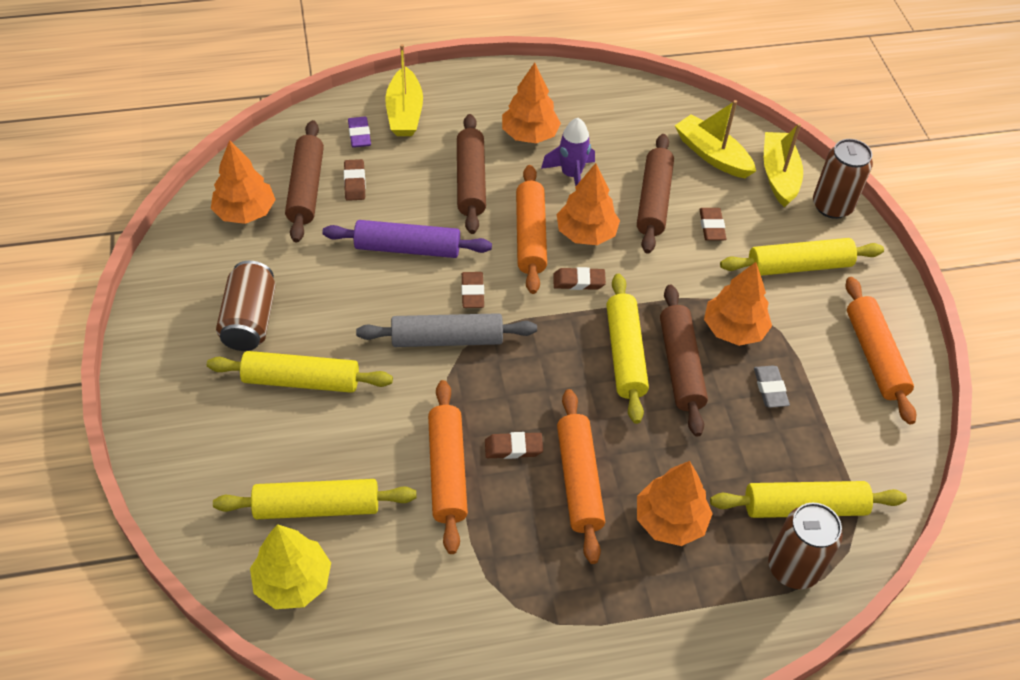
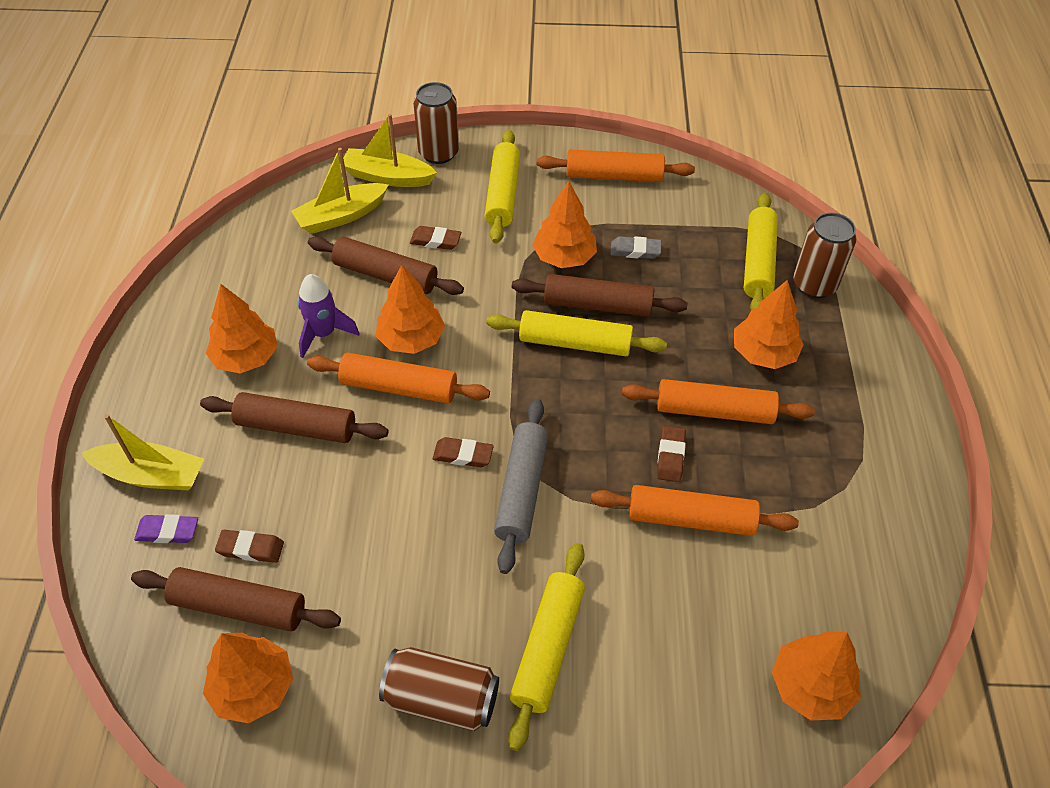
camera: 75 degrees left, 0 degrees up
yellow rolling pin [213,479,417,519] -> none
yellow tree [250,524,331,609] -> orange tree [772,631,861,721]
purple rolling pin [322,220,492,258] -> none
brown eraser [553,267,606,290] -> none

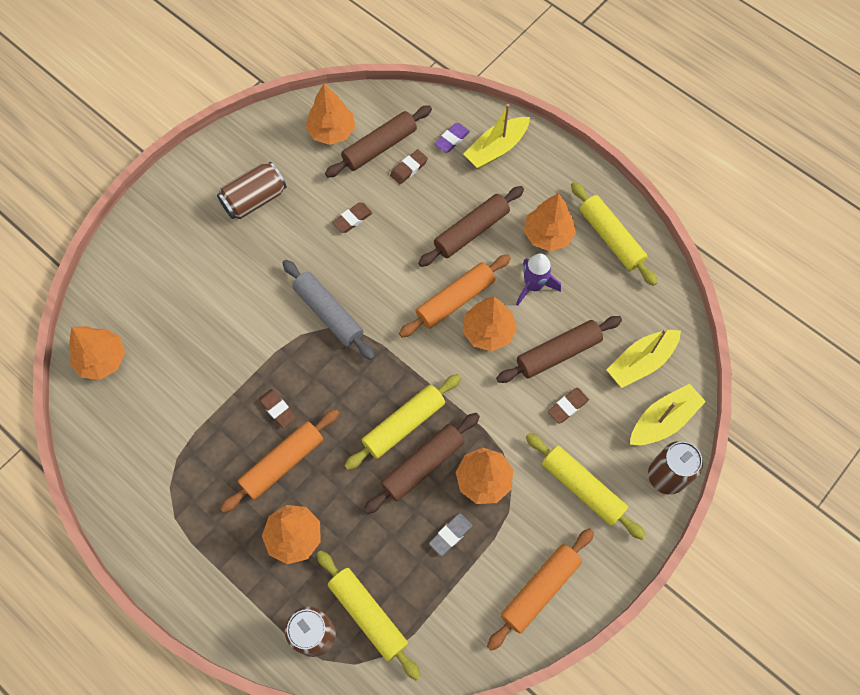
camera: 130 degrees right, 15 degrees up
yellow boat [291,148,389,234] -> yellow boat turned 135 degrees counterclockwise [607,329,681,388]
brown eraser [433,437,494,467] -> brown eraser moved to [332,203,372,233]
yellow rolling pin [508,543,585,751] -> yellow rolling pin moved to [571,182,658,286]
orange rolling pin [591,485,799,536] -> none

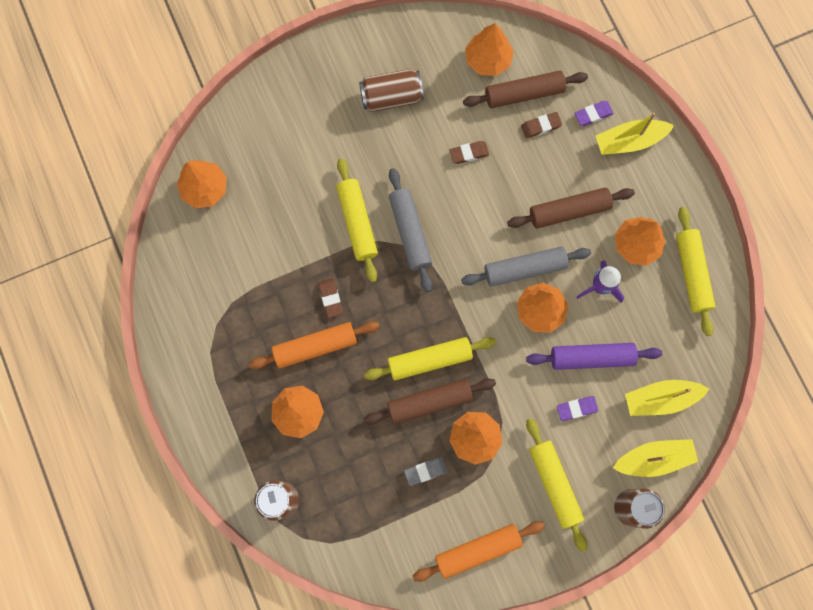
camera: 25 degrees right, 10 degrees up
yellow rolling pin [317,550,421,680] -> yellow rolling pin moved to [336,158,378,283]
orange rolling pin [399,254,511,338] -> grey rolling pin [461,247,591,287]
brown rolling pin [496,316,622,383] -> purple rolling pin [526,343,662,370]
brown eraser [548,388,589,424] -> purple eraser [557,396,598,421]

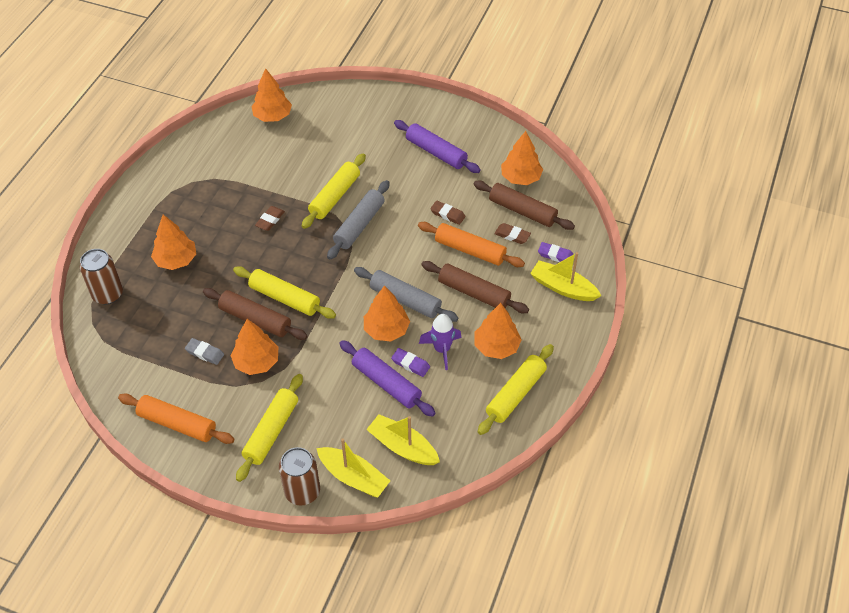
camera: 45 degrees right, 25 degrees down
orange rolling pin [249,321,380,369] -> orange rolling pin moved to [418,222,525,267]
brown can [359,69,424,112] -> purple rolling pin [394,120,481,173]
purple eraser [557,396,598,421] -> purple eraser moved to [391,348,430,377]

